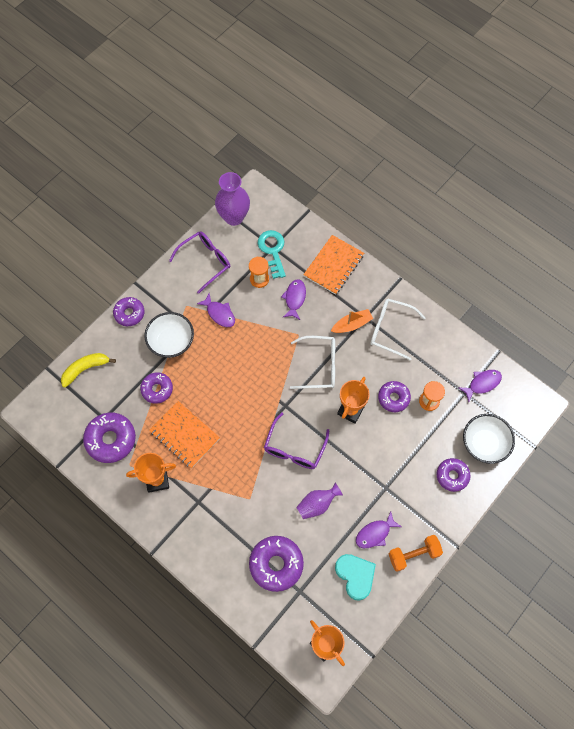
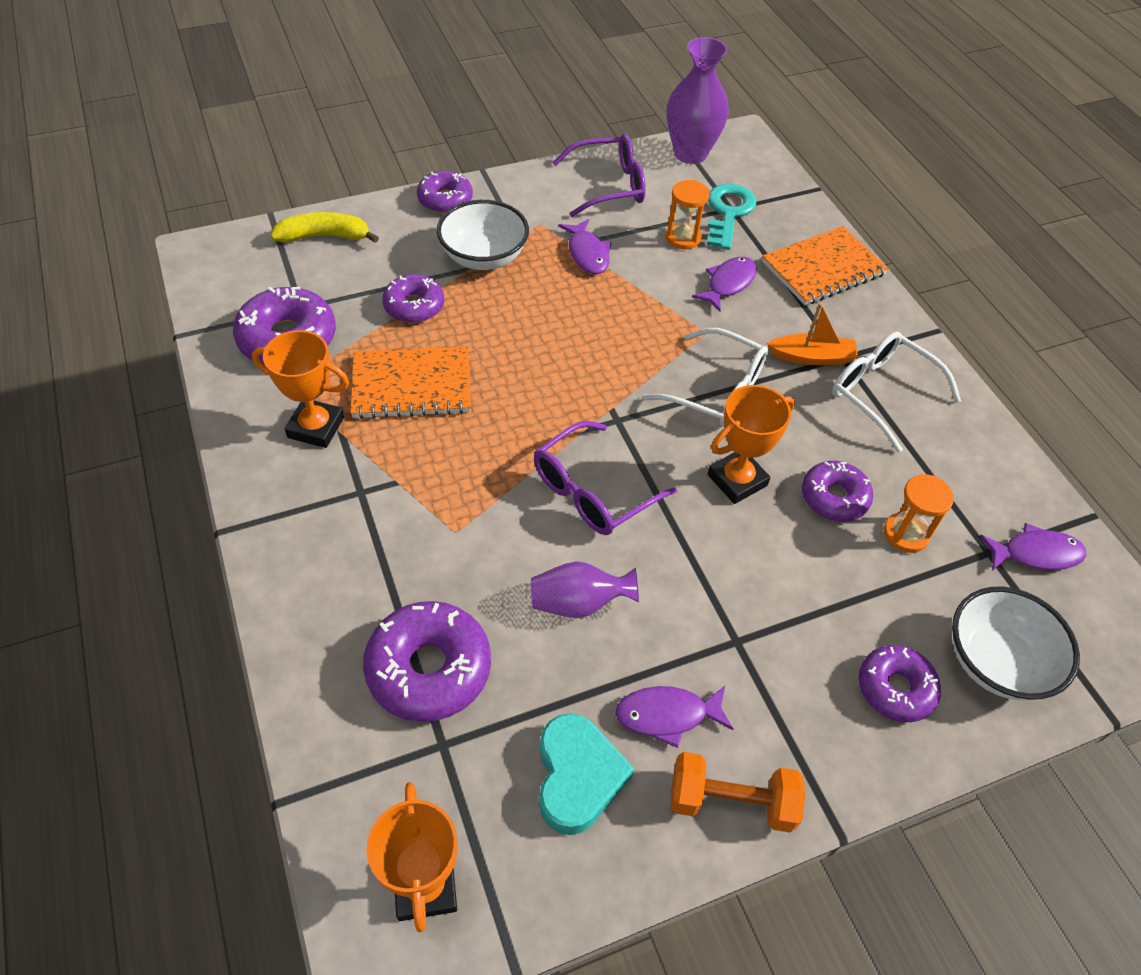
camera: 25 degrees right, 15 degrees down
orange notebook [149,401,220,468] -> orange notebook turned 75 degrees counterclockwise [350,347,471,419]

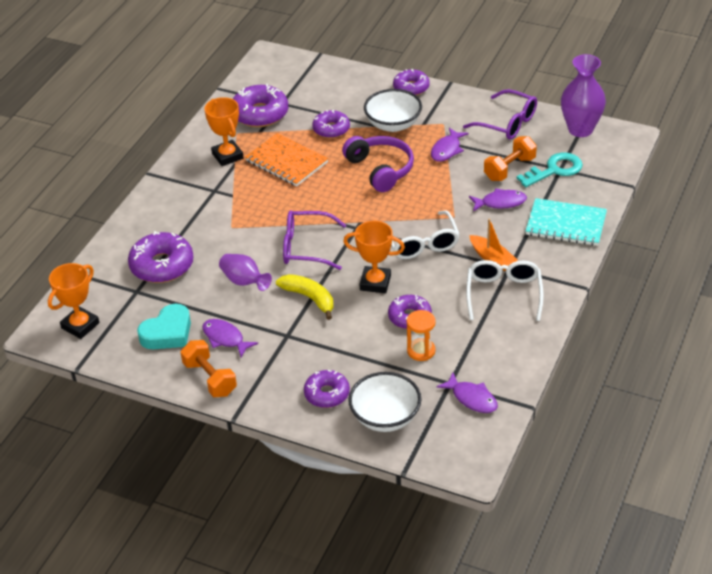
camera: 50 degrees right, 10 degrees down
yellow banana [270,212,379,243] -> yellow banana moved to [276,274,333,320]
orange hourglass [666,180,710,249] -> orange dumbbell [484,136,537,181]
orange notebook [762,226,889,305] -> turquoise notebook [526,198,607,246]
none -> purple headphones [342,136,414,192]

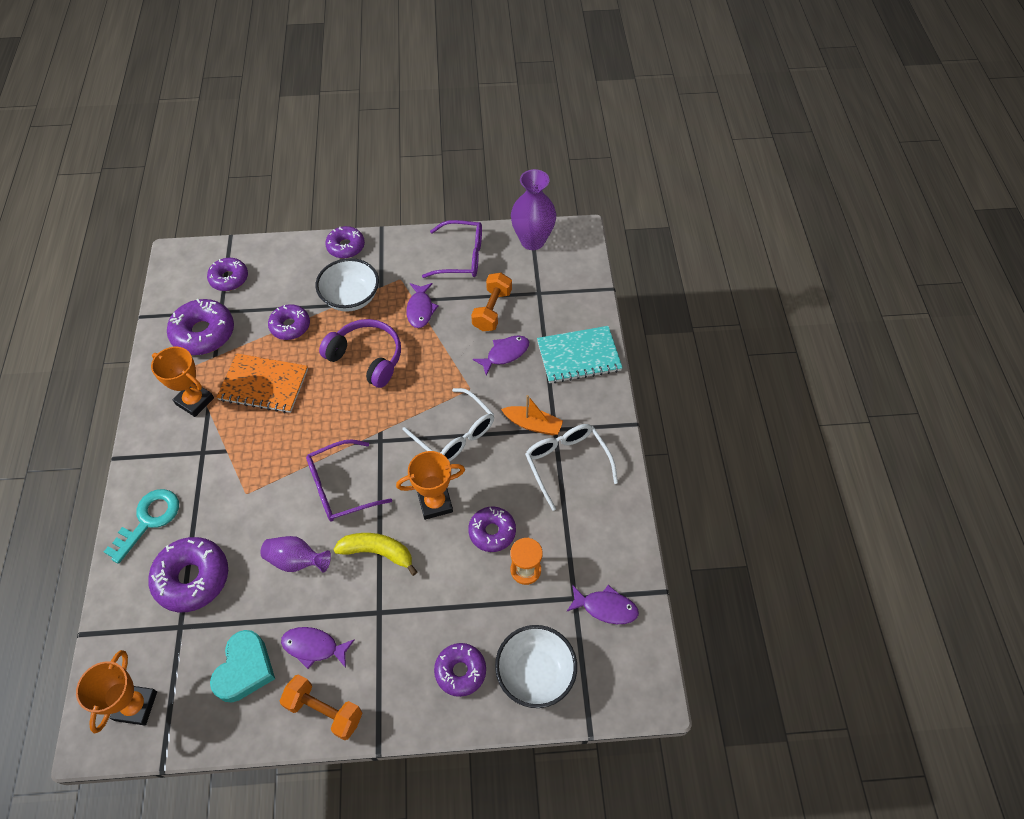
camera: 30 degrees left, 15 degrees up
turquoise key [517,153,583,187] -> turquoise key moved to [104,489,179,564]
none -> purple donut [207,258,248,291]

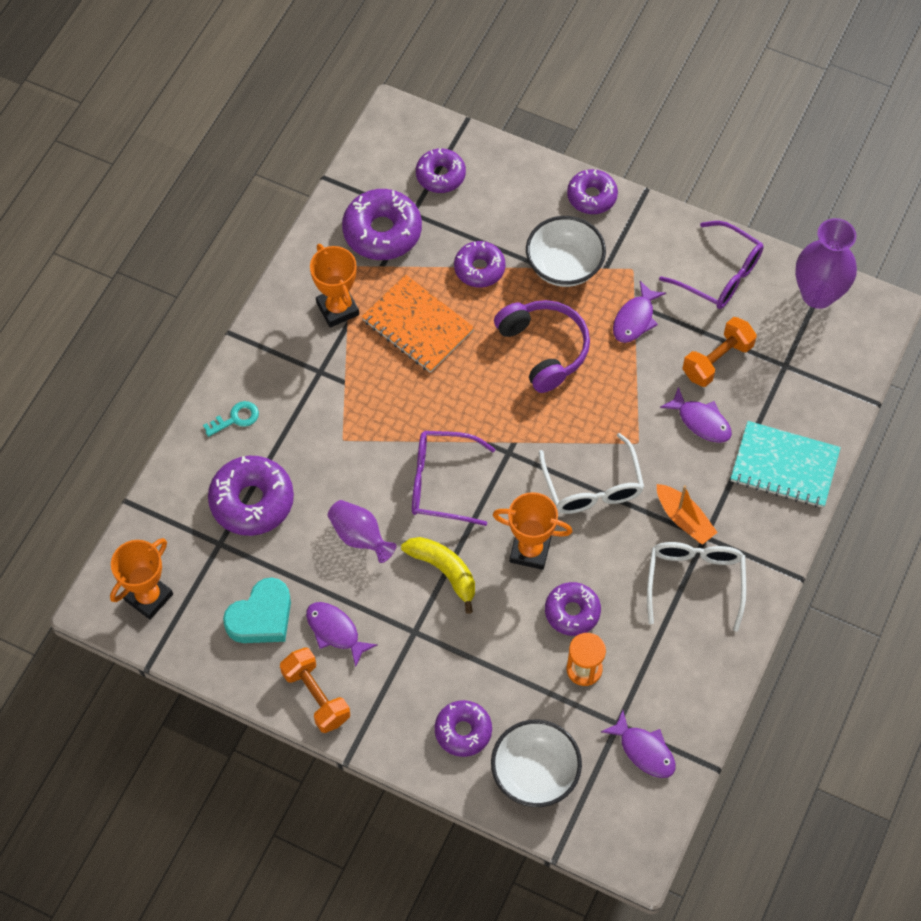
camera: 30 degrees right, 5 degrees up
turquoise key [104,489,179,564] -> turquoise key [203,401,259,437], size x0.60
purple fish [473,336,529,376] -> purple fish turned 45 degrees clockwise [660,387,732,443]

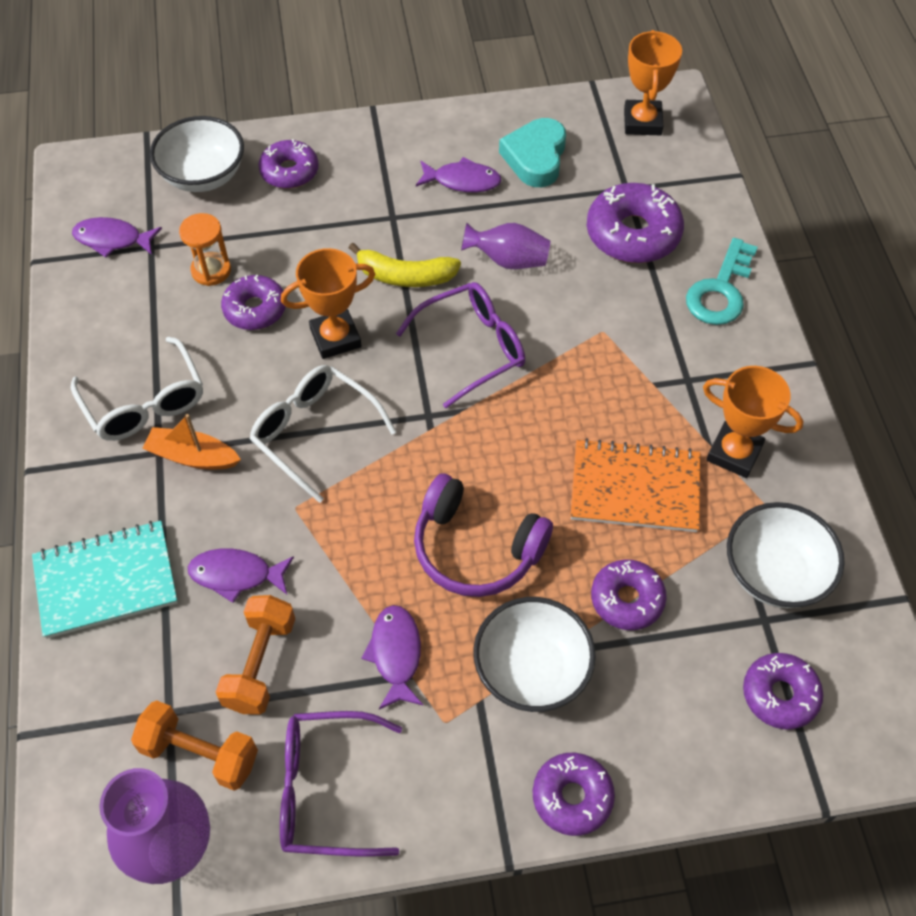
camera: 145 degrees right, 5 degrees down
turquoise key [203,401,259,437] -> turquoise key [686,238,758,325], size x1.68
orange dumbbell [280,647,350,733] -> orange dumbbell moved to [131,700,258,791]
purple donut [342,189,422,260] -> white bowl [727,502,845,608]

